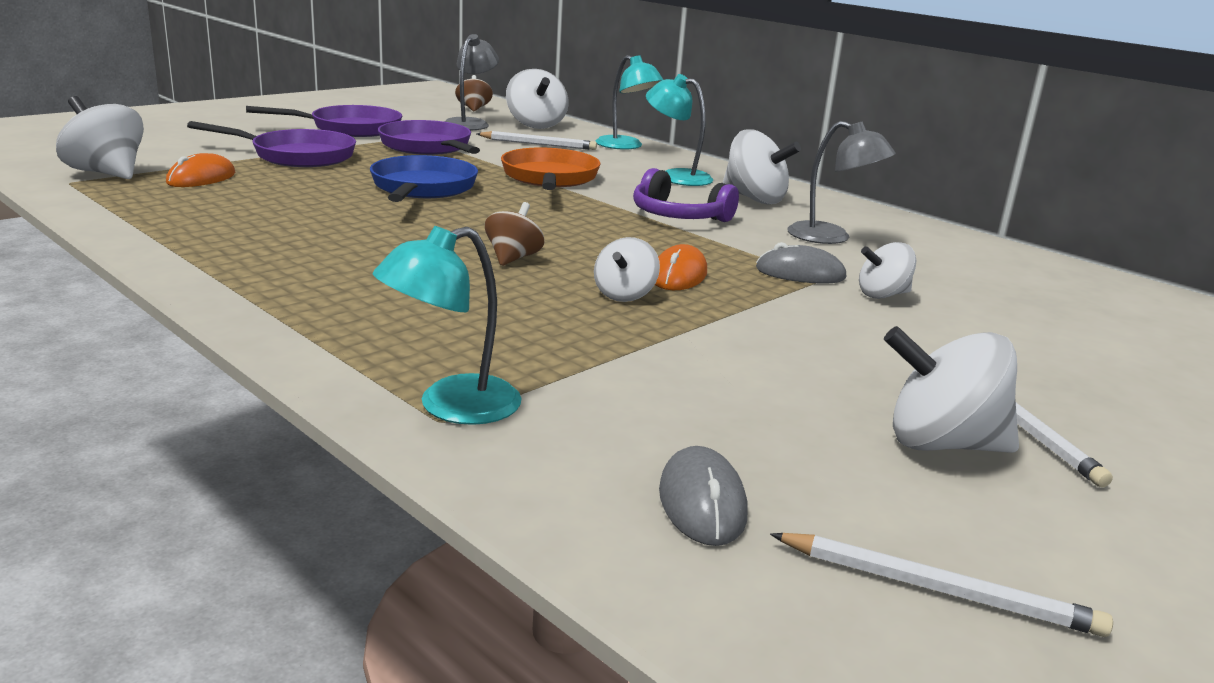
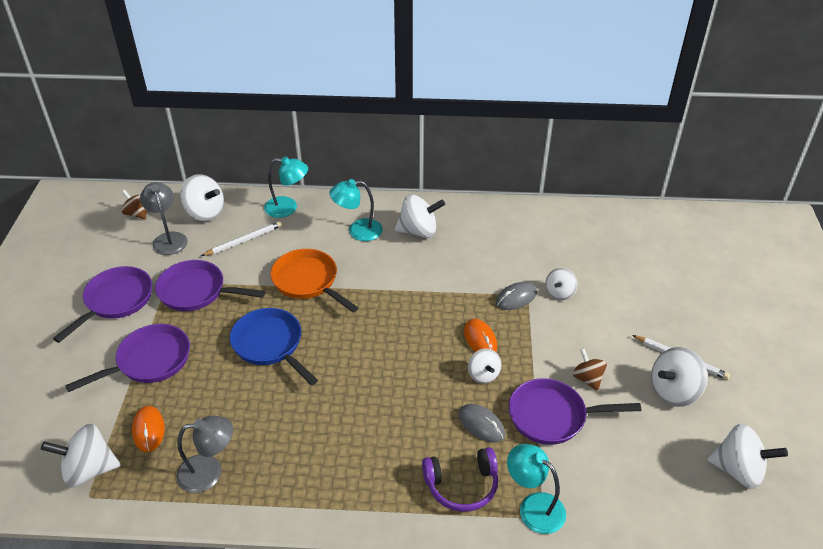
camera: 40 degrees left, 20 degrees up
turquoise lamp [372,226,522,425] -> turquoise lamp turned 120 degrees clockwise [507,444,566,534]
brown spinning top [485,202,545,266] -> brown spinning top moved to [572,348,607,391]
purple headphones [633,168,739,222] -> purple headphones moved to [422,447,498,512]
grey mouse [659,446,747,546] -> grey mouse moved to [458,404,505,442]
white pencil [770,533,1113,637] -> white spinning top [707,423,788,489]
grey lamp [787,121,896,244] -> grey lamp moved to [176,416,233,493]
none -> purple pan [509,378,641,445]

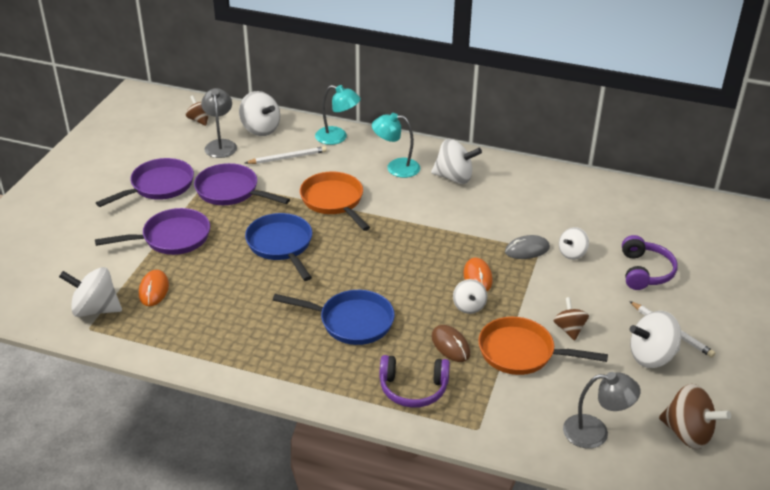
camera: 15 degrees right, 5 degrees down
grey lamp [176,416,233,493] -> grey lamp moved to [563,372,641,449]
grey mouse [458,404,505,442] -> brown mouse [432,325,470,362]
turquoise lamp [507,444,566,534] -> none
purple pan [509,378,641,445] -> orange pan [478,317,608,375]
white spinning top [707,423,788,489] -> brown spinning top [659,384,731,449]
none -> blue pan [273,290,395,345]
none -> purple headphones [622,235,678,290]

